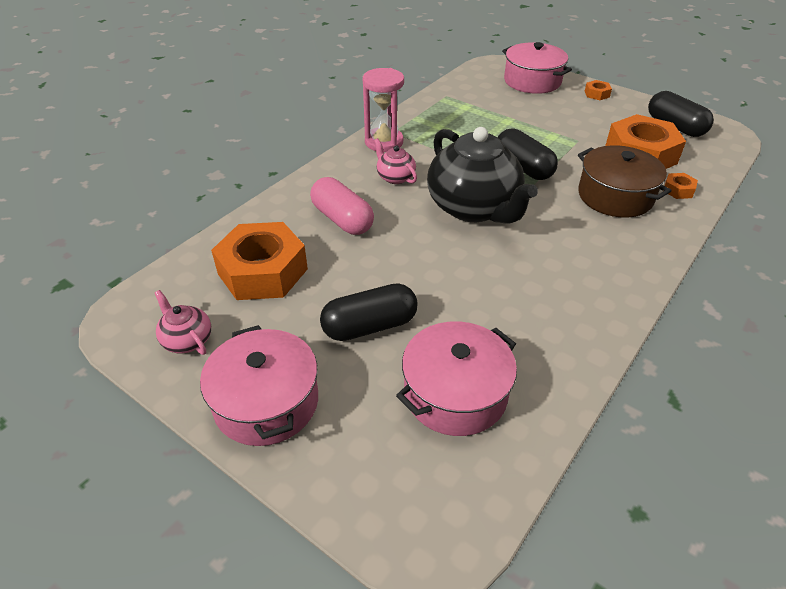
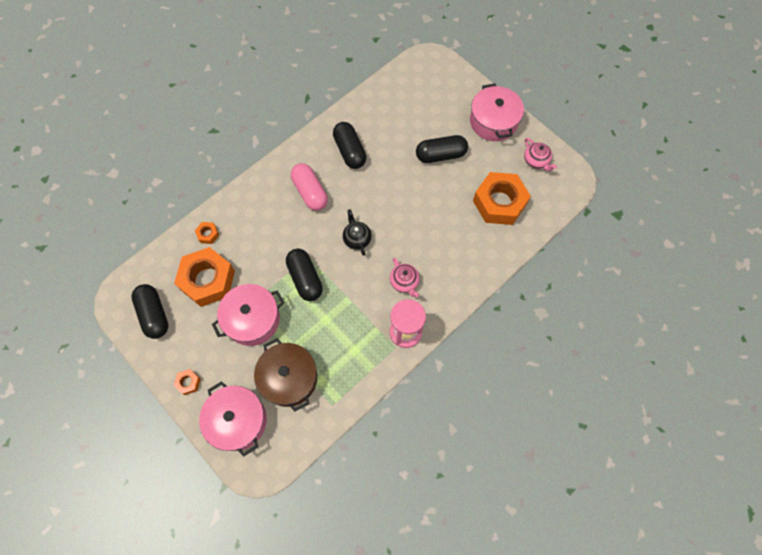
camera: 170 degrees left, 25 degrees up
pink capsule [310,177,374,235] -> pink capsule moved to [291,163,328,211]
pink pot [396,322,517,436] -> pink pot moved to [212,284,284,346]
black teapot [427,127,538,224] -> black teapot [343,209,372,256], size x0.44
brown pot [578,145,671,218] -> brown pot moved to [254,338,317,411]
none -> black capsule [333,122,367,169]

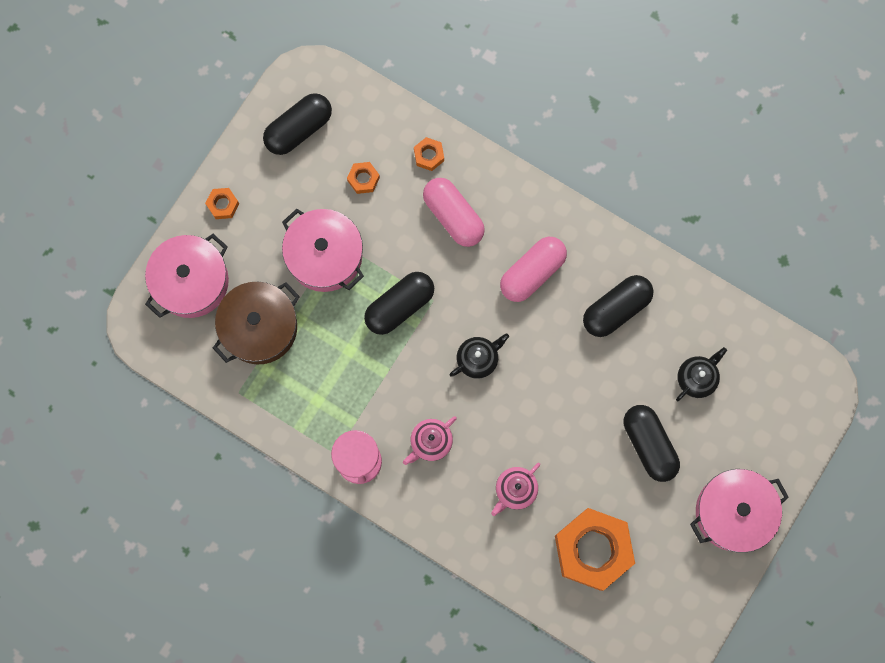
camera: 75 degrees right, 10 degrees up
orange nut [174,247,235,307] -> orange nut [347,162,380,194], size x0.42
pink teapot [524,138,557,171] -> pink teapot moved to [491,463,540,516]
none -> pink capsule [423,178,485,247]
none -> black teapot [676,347,727,401]

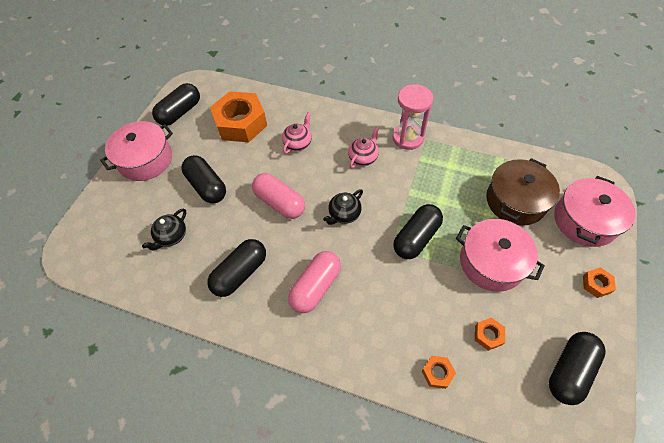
camera: 170 degrees right, 20 degrees down
pink capsule [423,178,485,247] -> pink capsule moved to [252,173,305,219]
none -> black capsule [152,83,200,126]

